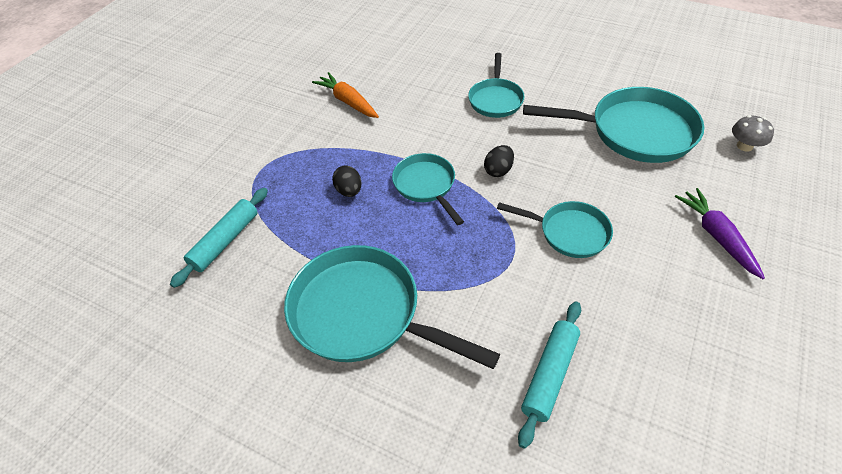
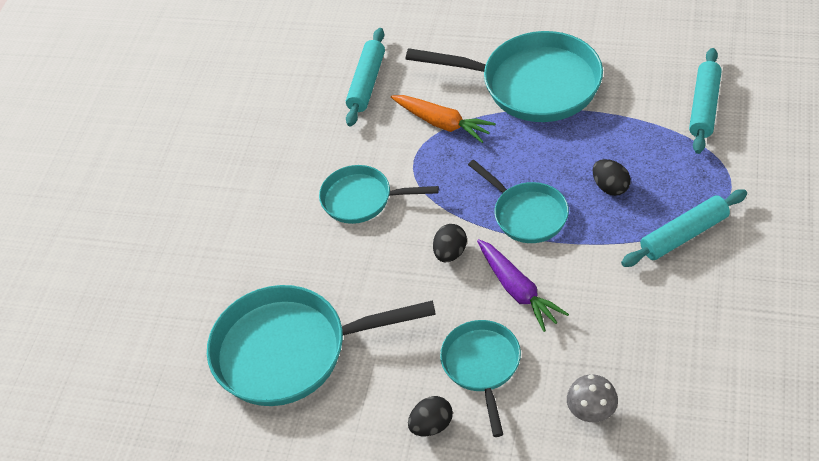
camera: 170 degrees right, 0 degrees up
orange carrot [312,72,379,118] -> orange carrot moved to [391,95,496,143]
purple carrot [675,188,765,279] -> purple carrot moved to [477,239,569,332]
grey mushroom [732,115,774,152] -> grey mushroom moved to [567,374,618,422]
none -> black egg [408,396,453,436]
none -> turquoise rolling pin [621,189,747,267]

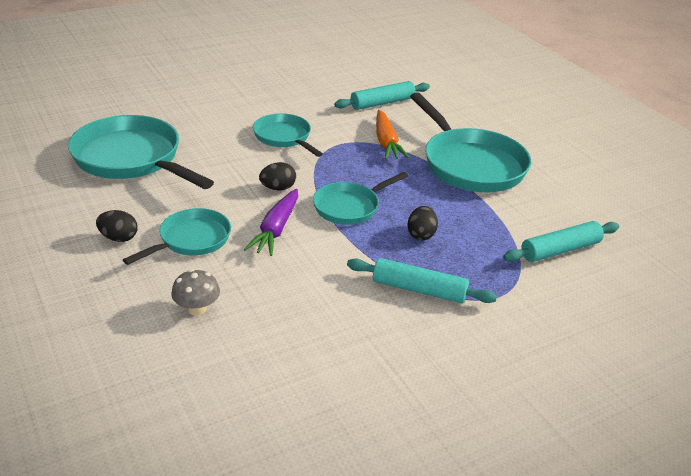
camera: 40 degrees right, 15 degrees down
turquoise pan [468,160,569,243] -> turquoise pan turned 45 degrees clockwise [313,172,408,225]

